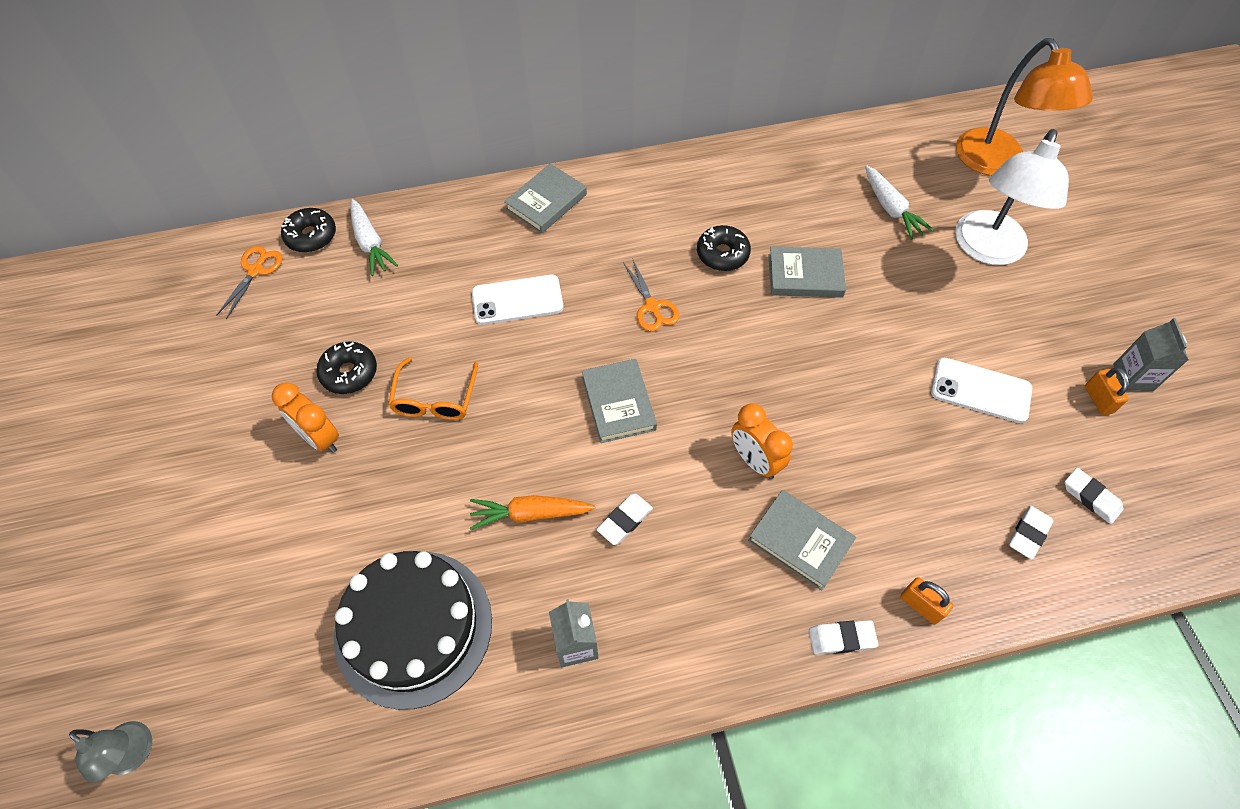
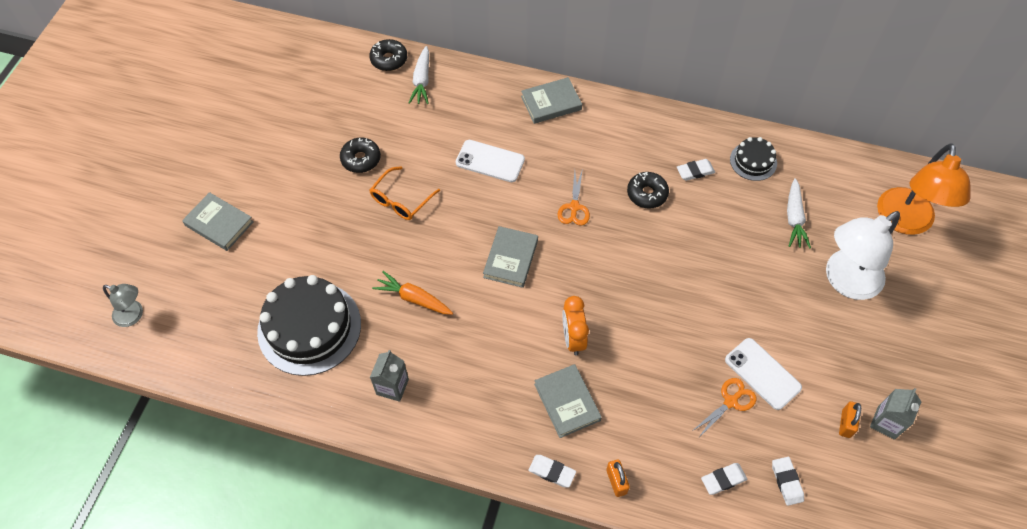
camera: 30 degrees right, 0 degrees up
grey lamp [69,721,152,782] -> grey lamp turned 45 degrees counterclockwise [103,284,143,327]
orange scissors [216,246,283,319] -> orange scissors moved to [691,378,757,437]
orange clock [272,382,339,453] -> none
white eraser [597,493,653,545] -> white eraser moved to [677,159,715,181]
grey book [768,246,846,298] -> grey book moved to [182,192,254,251]
none -> black cake [730,137,777,181]

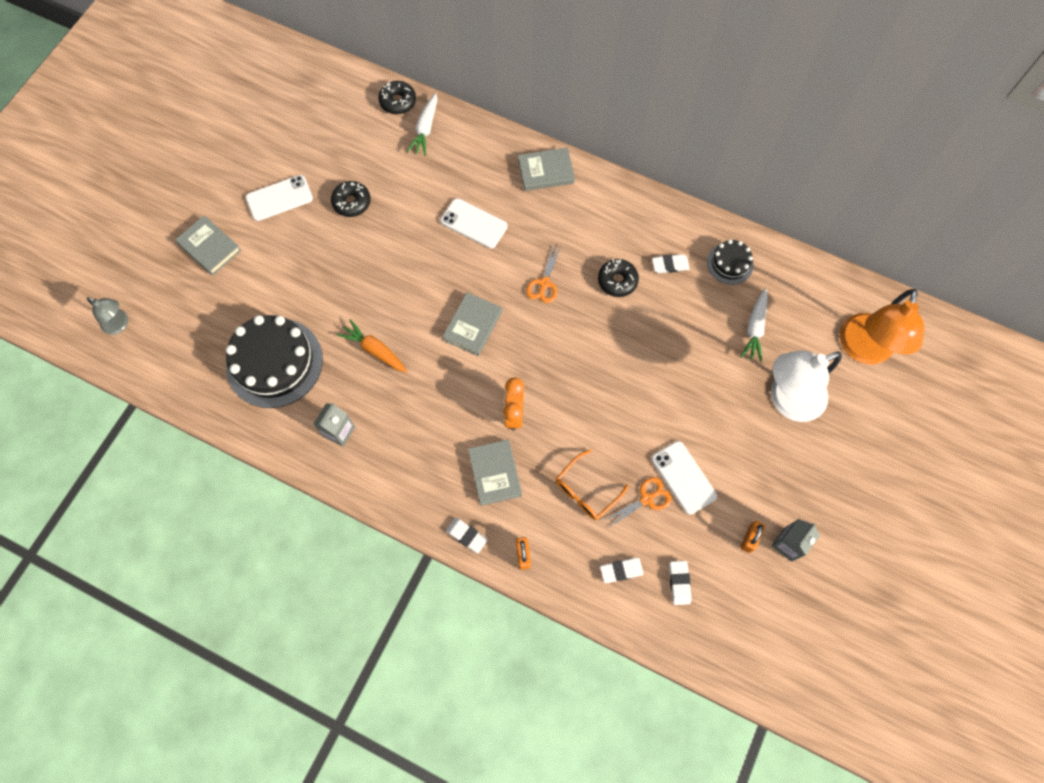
camera: 10 degrees right, 10 degrees up
orange glasses [370,166,440,220] -> orange glasses moved to [556,449,629,520]
none -> white phone [246,175,313,221]

